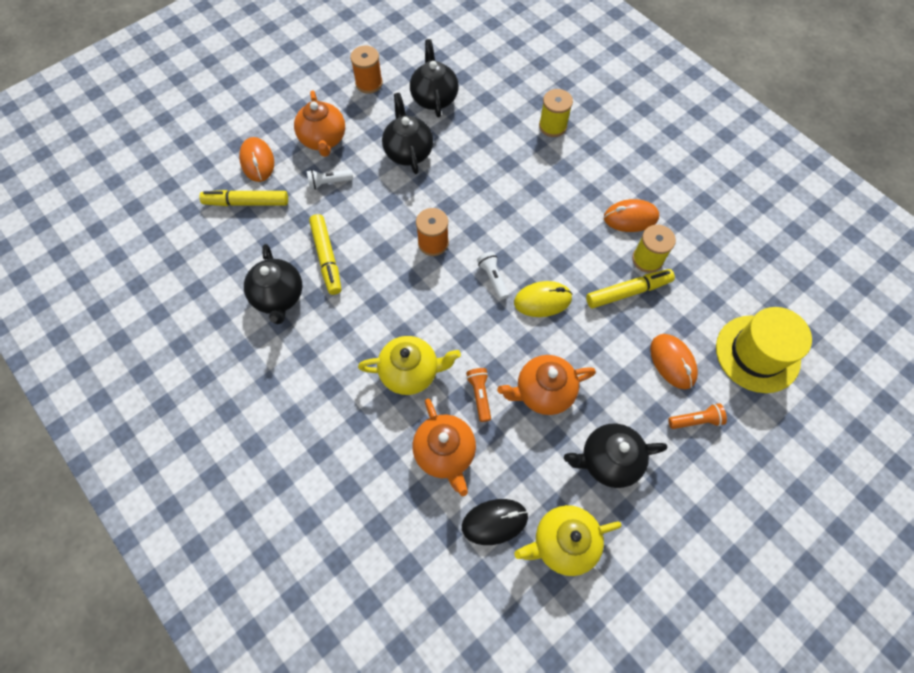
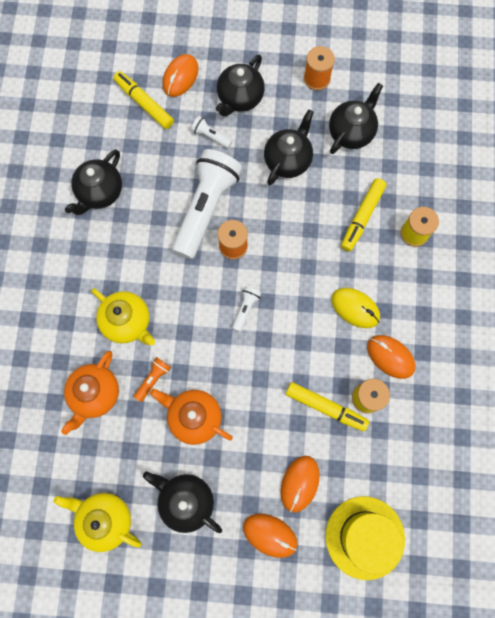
camera: 45 degrees right, 10 degrees up
orange teapot [294,91,345,157] -> black teapot [216,55,265,117]
yellow marker [309,214,341,295] -> yellow marker moved to [341,178,386,251]
black mouse [462,499,528,545] -> none
yellow mouse [514,281,572,317] -> yellow mouse moved to [331,288,380,328]
orange flashlight [668,403,727,429] -> orange mouse [243,514,298,558]
none -> white flashlight [172,149,242,259]

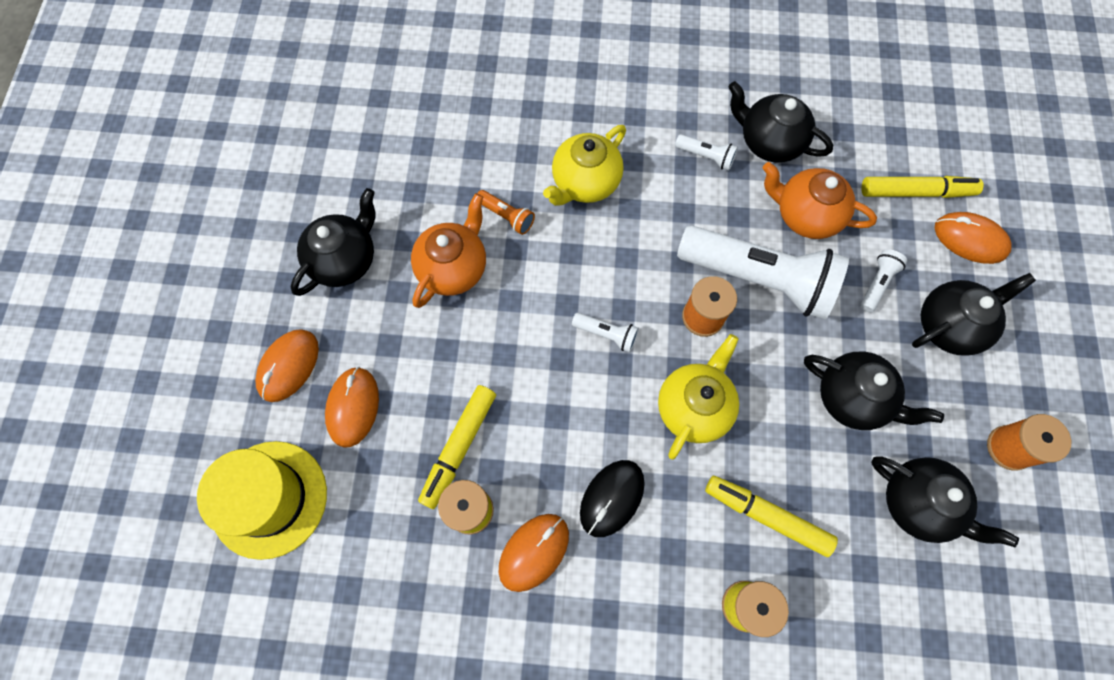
camera: 90 degrees right, 5 degrees down
yellow teapot [54,493,141,552] -> yellow teapot moved to [658,334,739,460]
orange teapot [61,351,119,435] -> orange teapot moved to [763,162,877,239]
yellow marker [114,71,174,129] -> yellow marker turned 45 degrees clockwise [861,176,984,198]
black teapot [216,55,265,117] -> black teapot turned 120 degrees clockwise [912,273,1036,356]
orange mouse [280,456,320,513] -> orange mouse turned 75 degrees clockwise [325,367,379,448]
yellow mouse [331,288,380,328] -> black mouse [580,460,645,537]
none -> white flashlight [675,134,738,170]

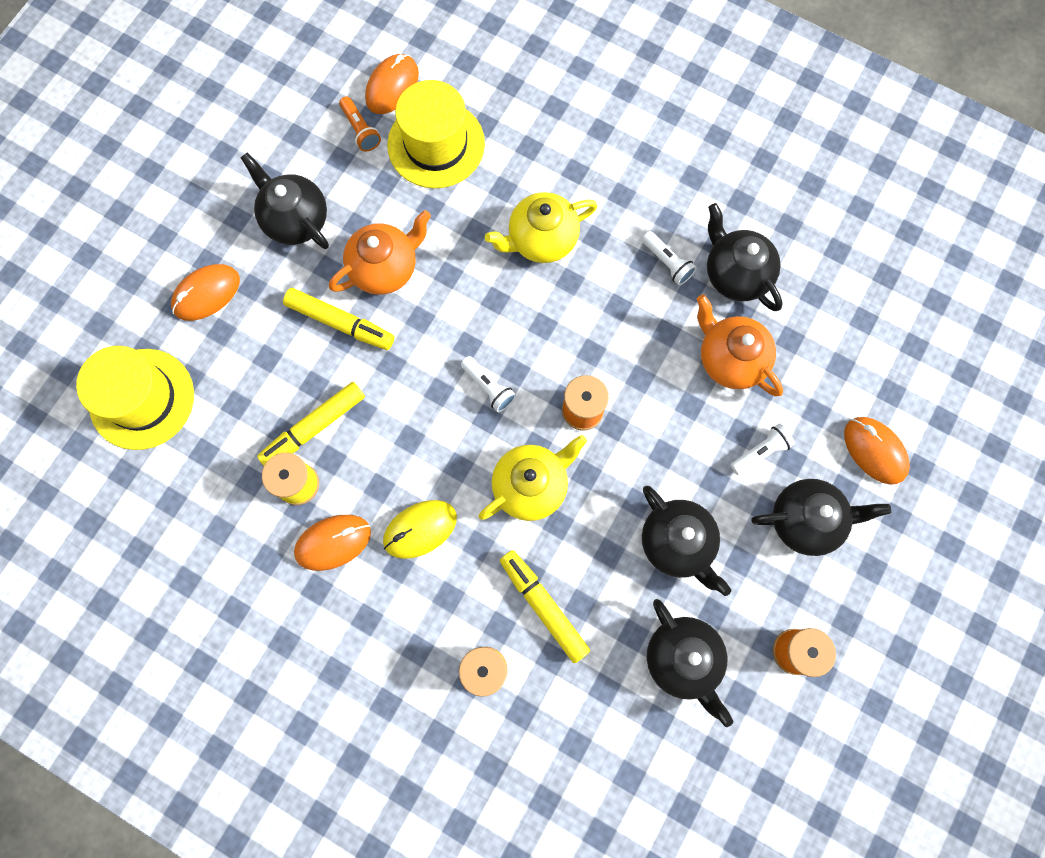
camera: 25 degrees right, 5 degrees up
black teapot [290,188,376,296] -> black teapot turned 105 degrees counterclockwise [241,153,329,249]
orange mouse [325,367,379,448] -> orange mouse moved to [365,54,419,114]
orange flashlight [477,190,535,235] -> orange flashlight moved to [339,96,381,151]
black mouse [580,460,645,537] -> yellow mouse [383,500,457,559]
white flashlight [677,225,849,320] -> none
yellow marker [861,176,984,198] -> yellow marker moved to [283,288,395,350]
none -> yellow hat [387,80,485,188]

